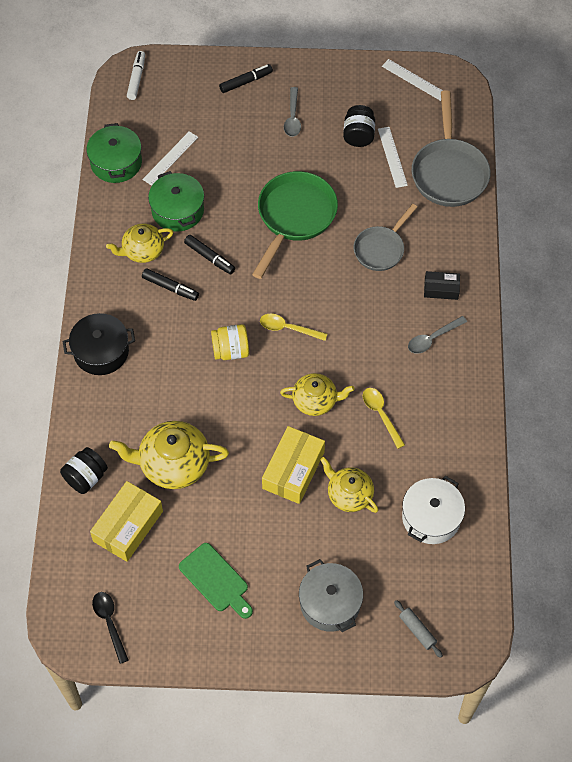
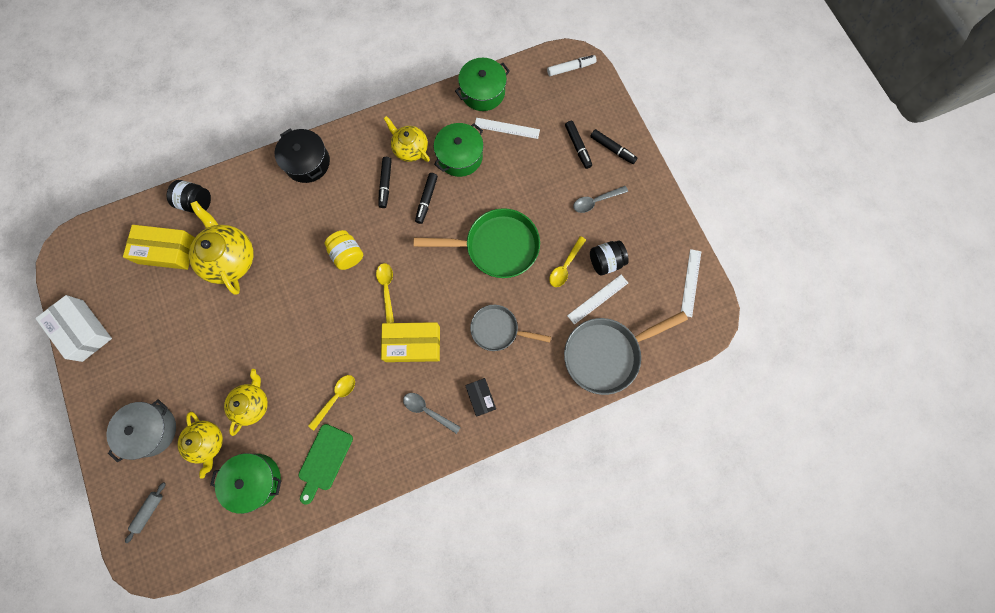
camera: 65 degrees right, 15 degrees up
black spoon [92,592,129,664] -> none
green cutting board [179,543,253,619] -> green cutting board moved to [298,424,353,505]
yellow box [262,426,325,504] -> yellow box moved to [381,322,440,362]
yellow teapot [280,373,355,416] -> yellow teapot moved to [178,412,223,479]
white pot [402,476,465,544] -> green pot [210,453,281,514]
none -> white box [35,295,112,362]
none -> yellow spoon [549,236,586,287]
none -> black marker [565,121,592,169]

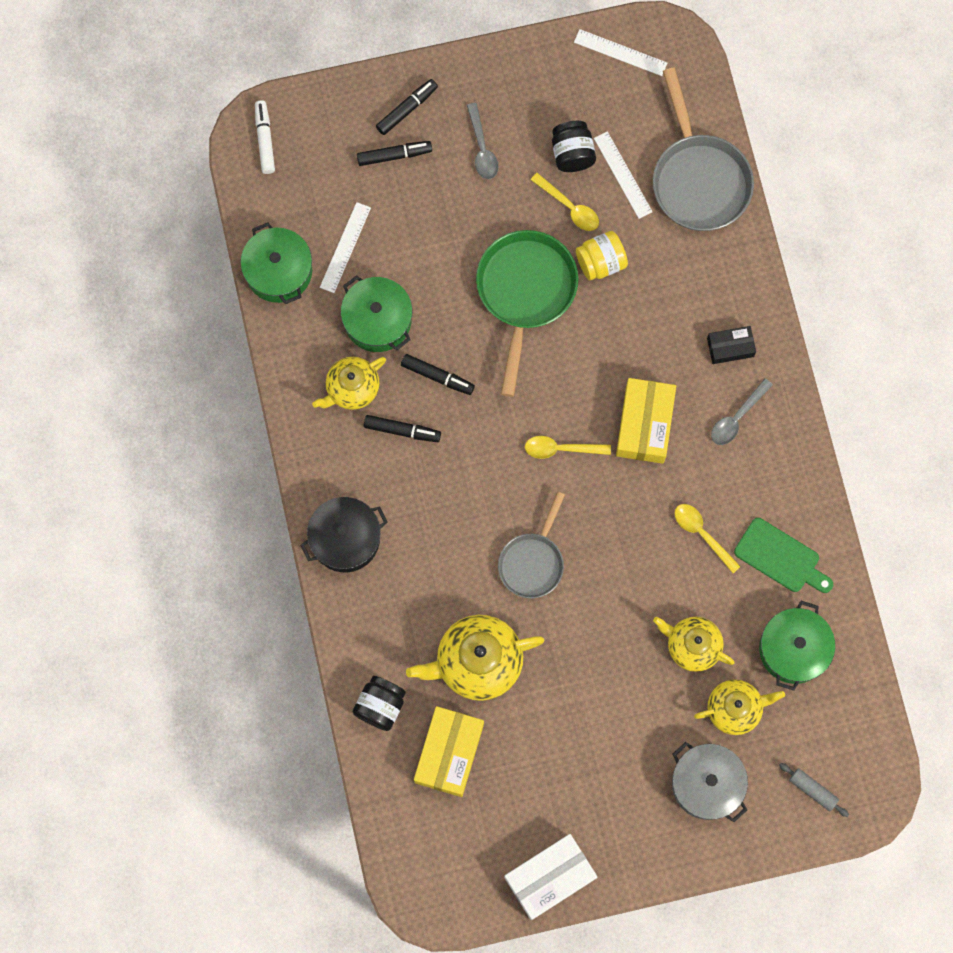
camera: 80 degrees left, 0 degrees up
yellow jar [325,230,363,270] -> yellow jar moved to [576,231,628,281]
grey pan [470,305,551,351] -> grey pan moved to [498,491,565,598]

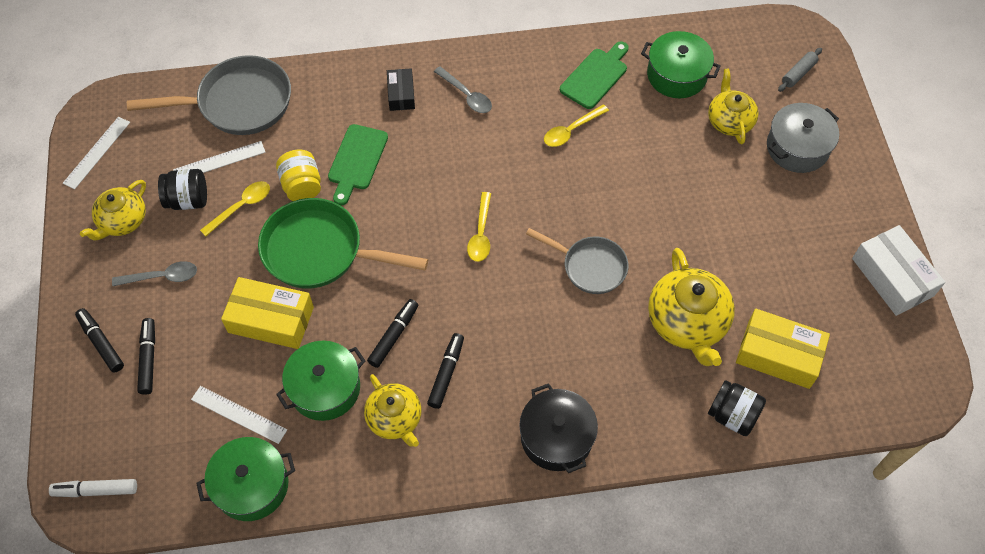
camera: 85 degrees left, 15 degrees down
yellow box [616,378,676,464] -> yellow box moved to [221,277,314,349]
yellow teapot [653,617,735,672] -> yellow teapot moved to [80,180,146,241]
none -> green cutting board [328,124,388,206]

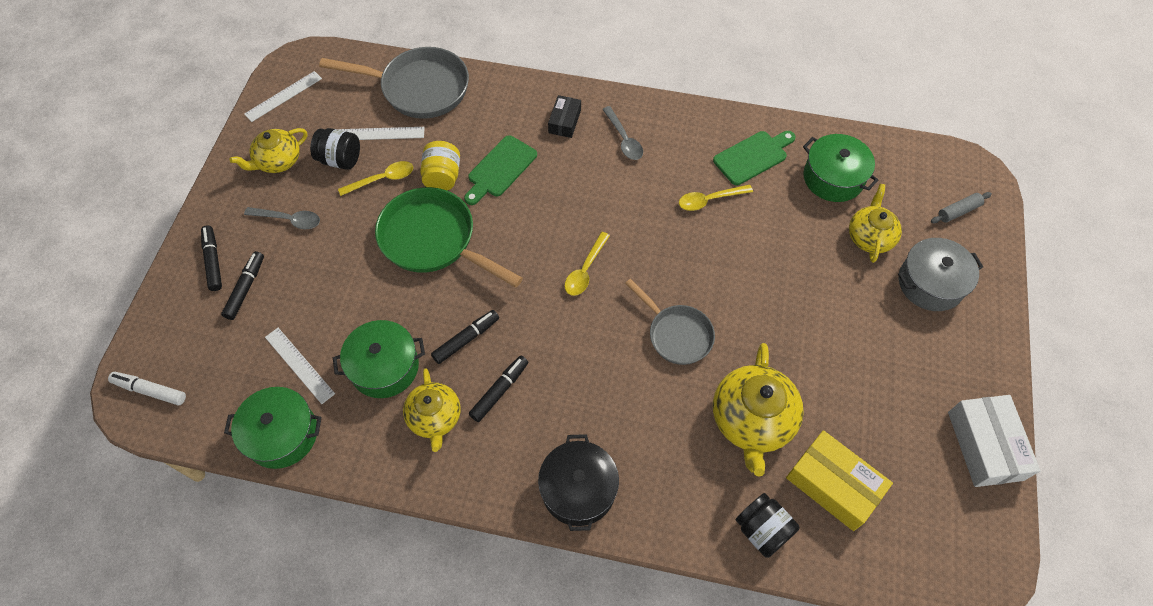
camera: 20 degrees right, 0 degrees up
yellow box [221,277,314,349] -> none

